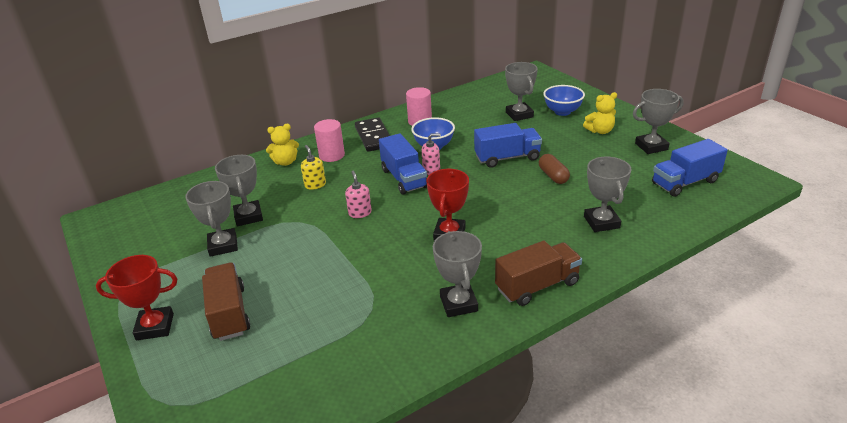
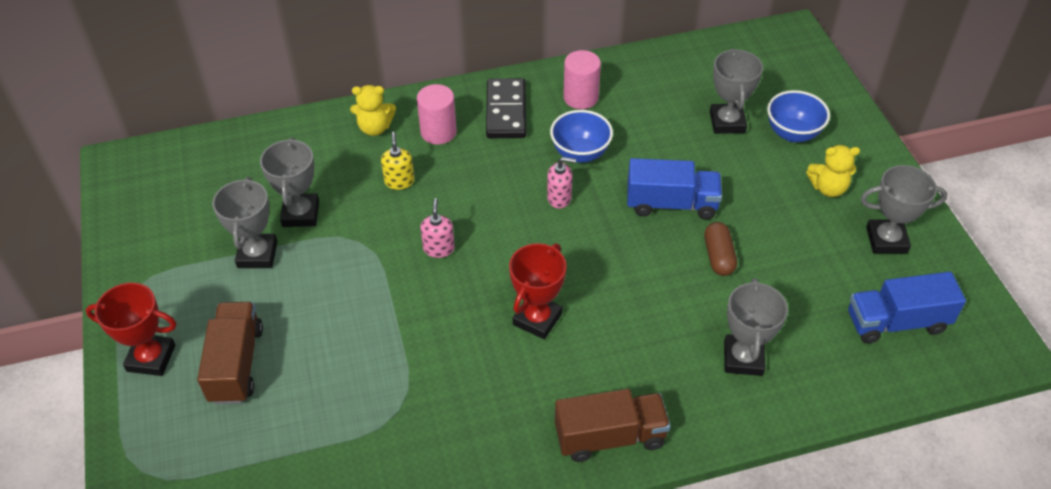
camera: 15 degrees right, 15 degrees up
blue truck [379,133,427,195] -> none
grey trophy [433,231,482,317] -> none

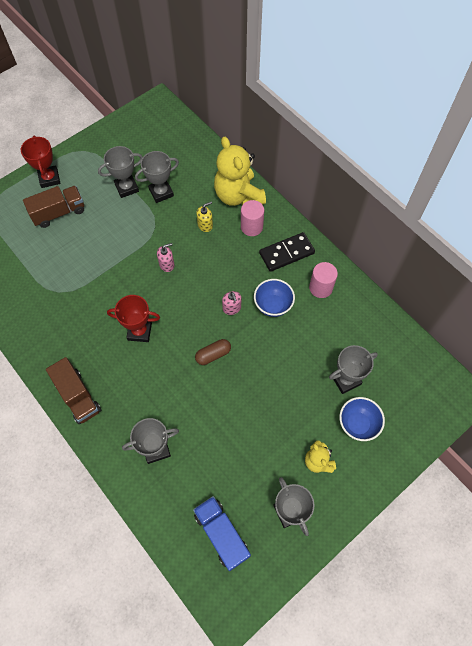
camera: 65 degrees right, 15 degrees up
yellow teddy bear [350,85,396,136] -> yellow teddy bear [214,136,266,206], size x1.97
blue truck [627,158,722,219] -> none
brown capsule [704,222,737,276] -> brown capsule moved to [195,339,231,365]

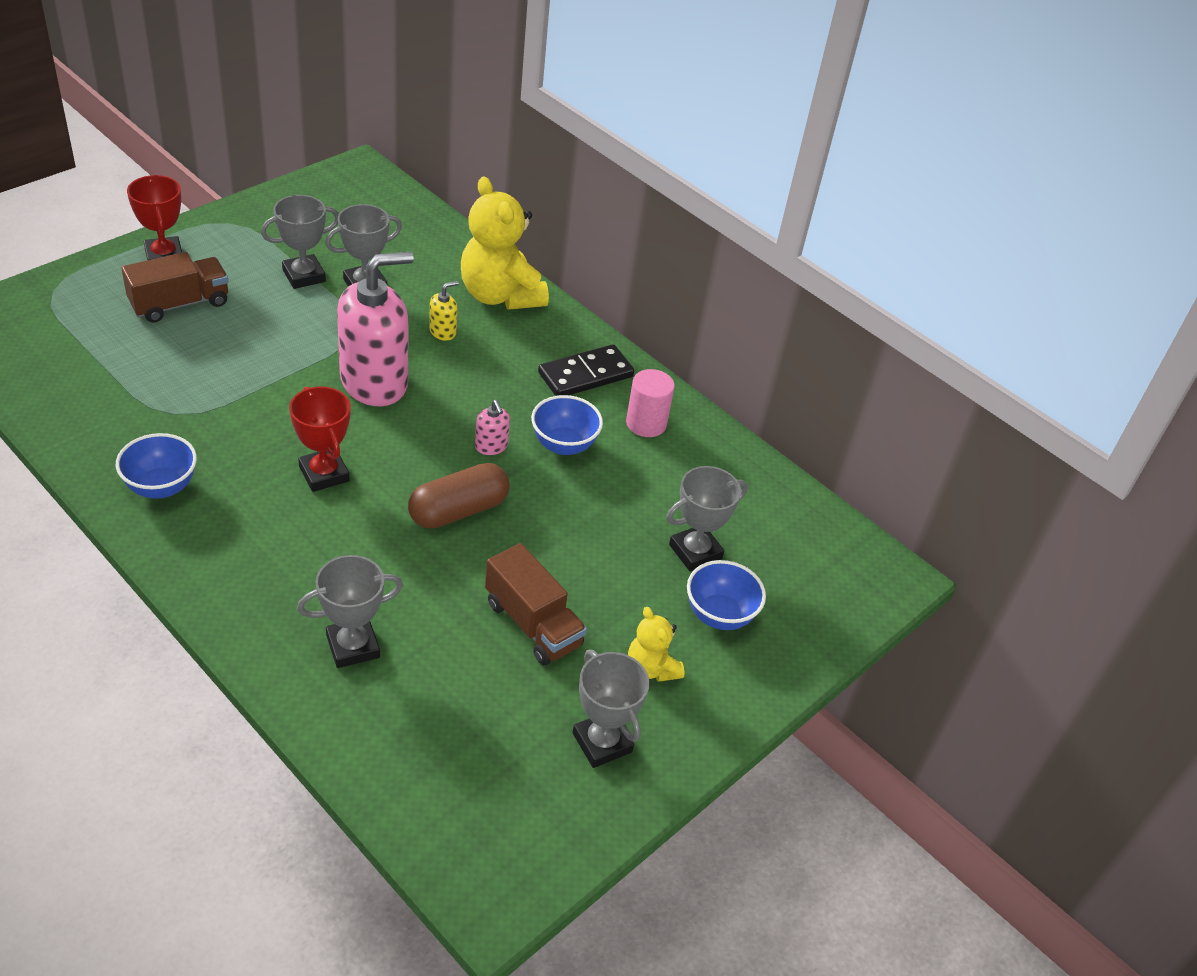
camera: 10 degrees left, 20 degrees down
brown truck [46,357,101,424] -> brown truck moved to [485,543,587,665]
red trophy [107,295,160,342] -> red trophy turned 60 degrees clockwise [289,386,350,492]
pink soap dispenser [157,243,174,272] -> pink soap dispenser [337,252,414,406], size x2.46
blue truck [193,496,251,571] -> none
brown capsule [195,339,231,365] -> brown capsule [408,463,510,529], size x1.55
pink cylinder [241,200,264,236] -> none
none -> blue bowl [116,433,197,499]

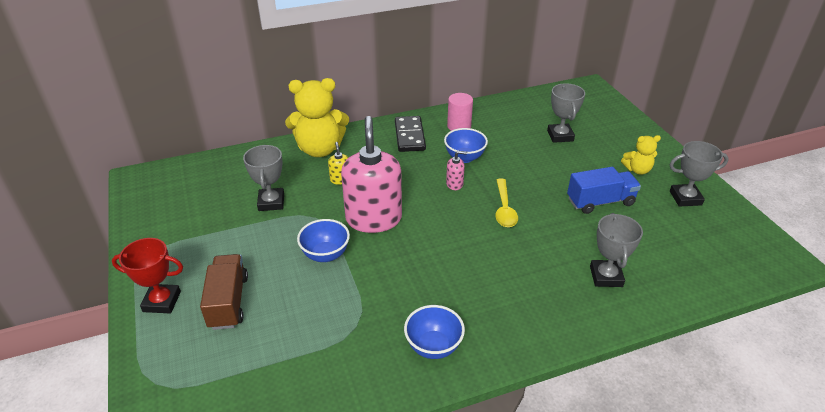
camera: 60 degrees left, 5 degrees down
grey trophy [261,195,339,289] -> none
red trophy [289,386,350,492] -> none
brown capsule [408,463,510,529] -> yellow spoon [495,178,518,227]
brown truck [485,543,587,665] -> blue truck [567,167,641,214]
blue bowl [687,560,766,630] -> blue bowl moved to [297,219,350,262]

